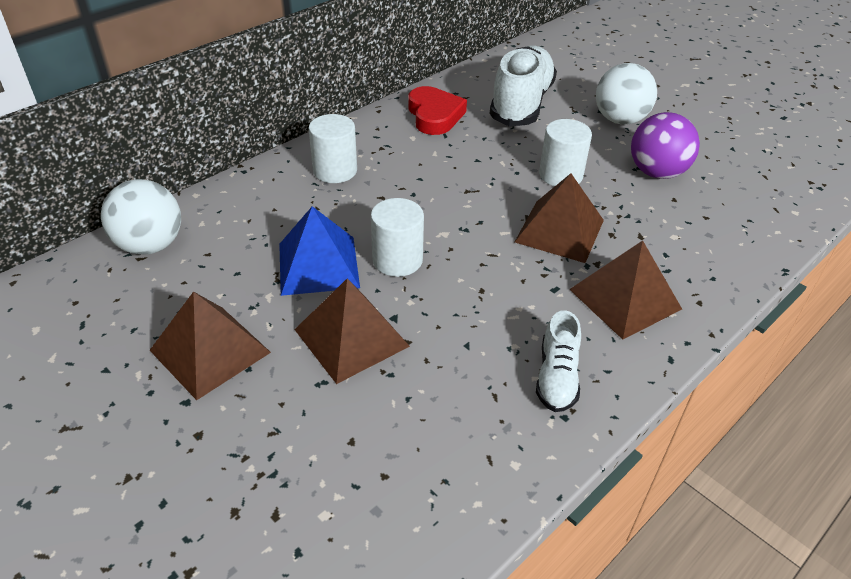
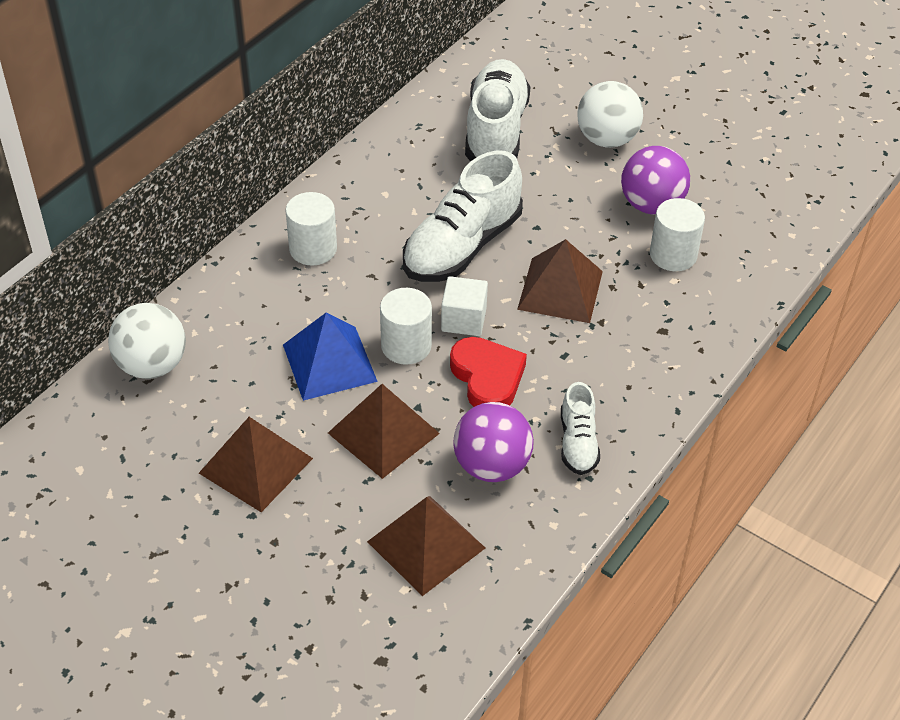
camera: 10 degrees left, 5 degrees up
red heart [408,86,467,135] -> red heart moved to [450,337,527,407]
white cylinder [539,119,592,187] -> white cylinder moved to [650,198,705,271]
brown pyramid [569,241,682,340] -> brown pyramid moved to [367,496,485,596]
none -> white shoe [403,151,523,282]
none -> white cube [441,276,488,336]
none -> purple ball [453,402,534,482]

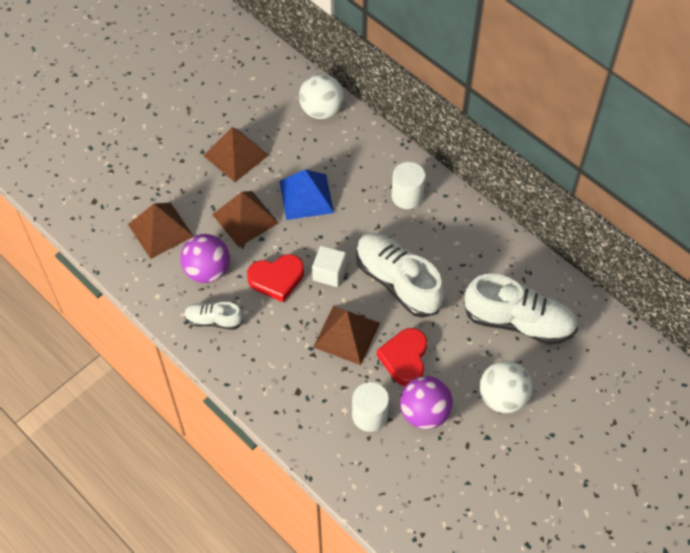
camera: 100 degrees right, 10 degrees up
white cylinder [380,288,432,365] -> none
none -> red heart [377,328,427,386]

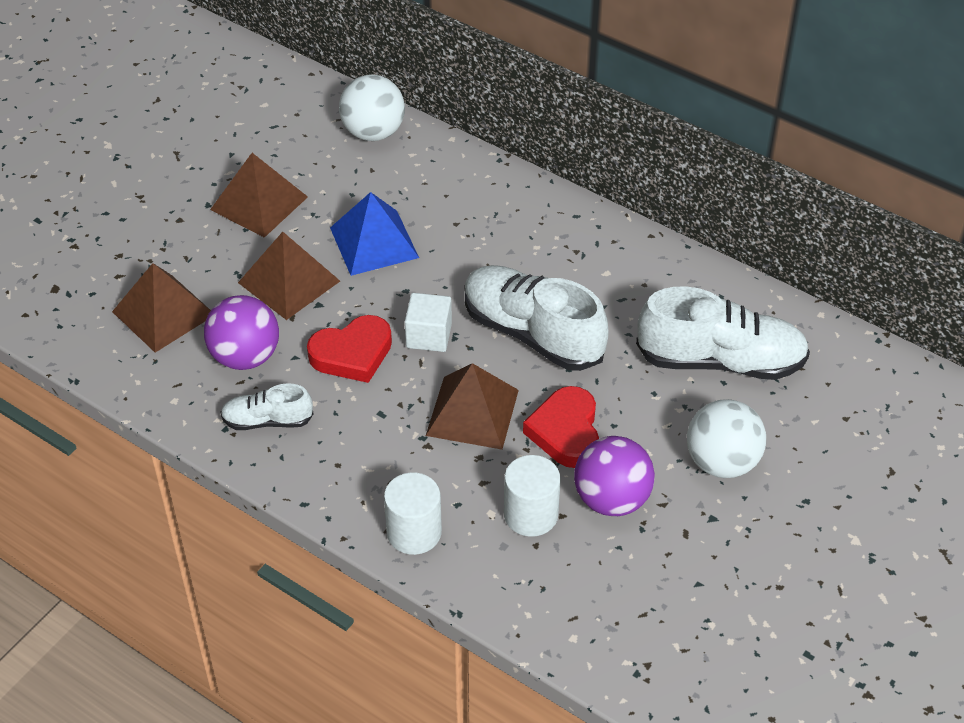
camera: 10 degrees left, 10 degrees down
white cylinder [391,162,426,209] -> white cylinder moved to [384,472,442,555]

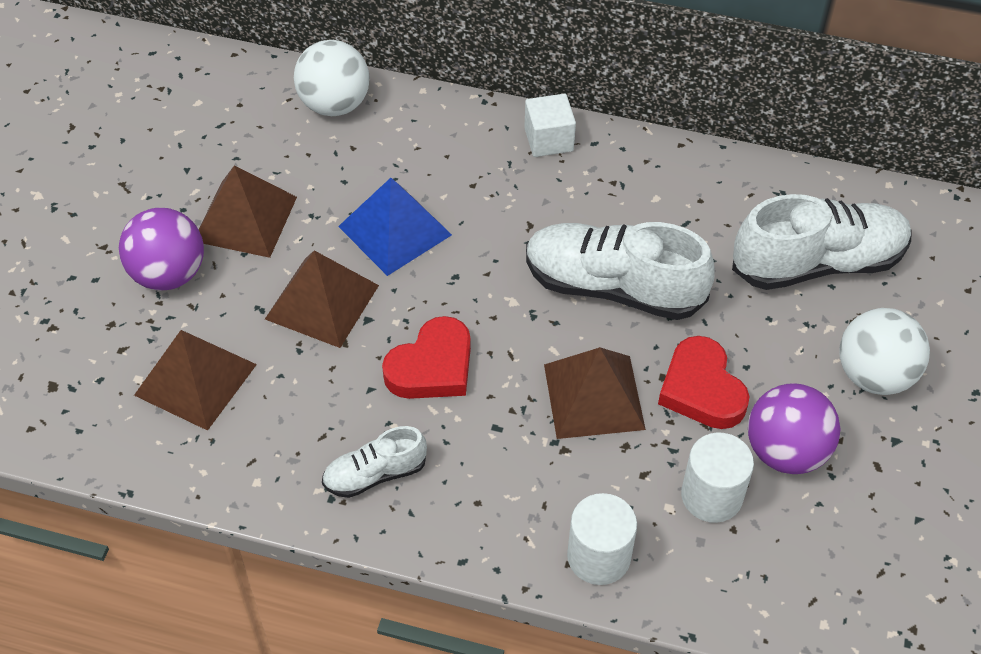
camera: 20 degrees left, 5 degrees up
purple ball [204,295,279,370] -> purple ball moved to [119,208,204,291]
white cube [405,293,452,352] -> white cube moved to [524,94,576,157]

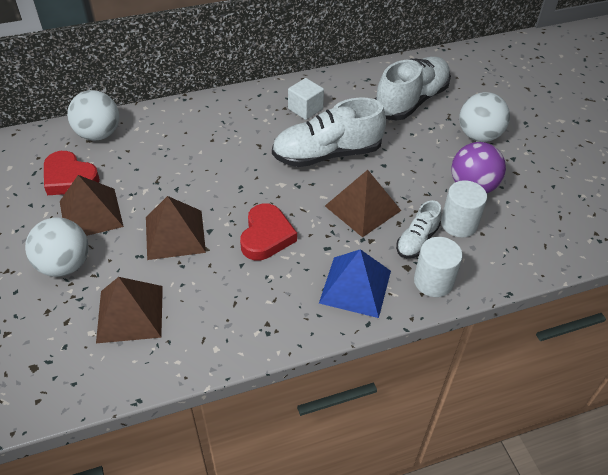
camera: 35 degrees left, 5 degrees down
purple ball [119,208,204,291] -> white ball [25,217,89,277]
white shoe [322,426,427,498] -> white shoe moved to [396,200,442,258]
blue pyramid [338,178,452,276] -> blue pyramid moved to [319,249,391,318]
white cube [524,94,576,157] -> white cube moved to [288,78,324,120]
red heart [658,336,750,429] -> red heart moved to [44,151,100,195]

